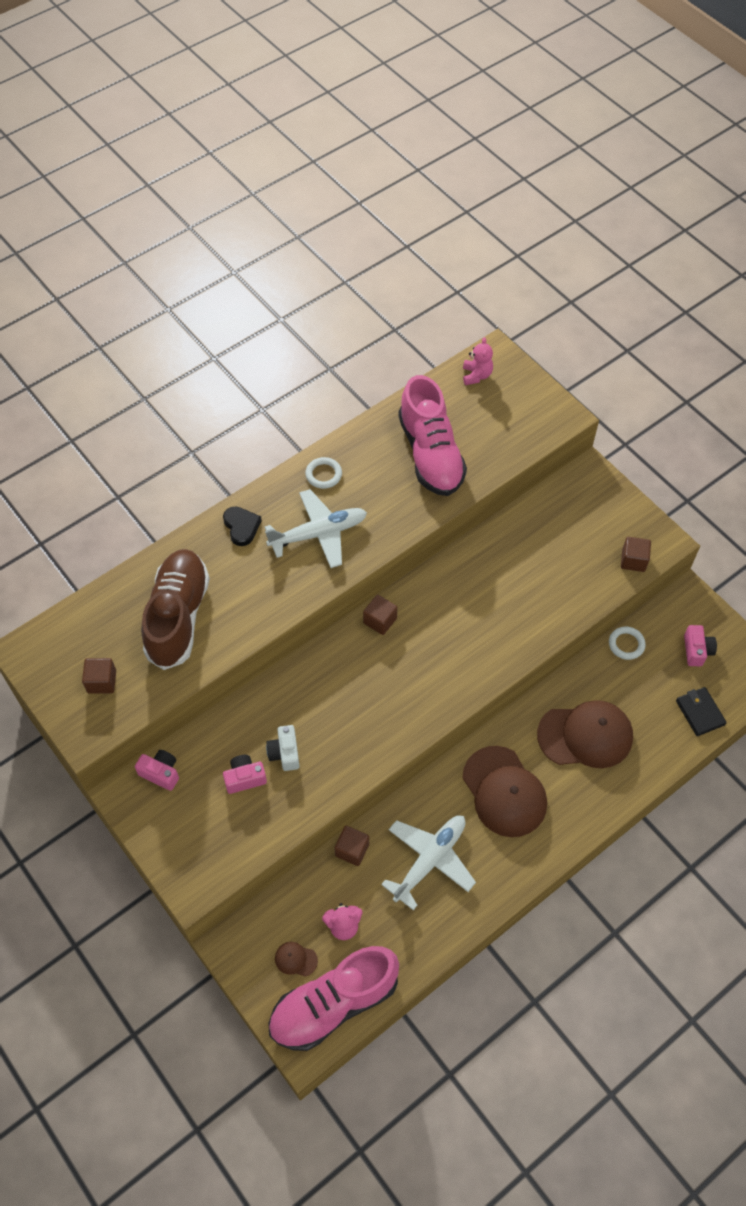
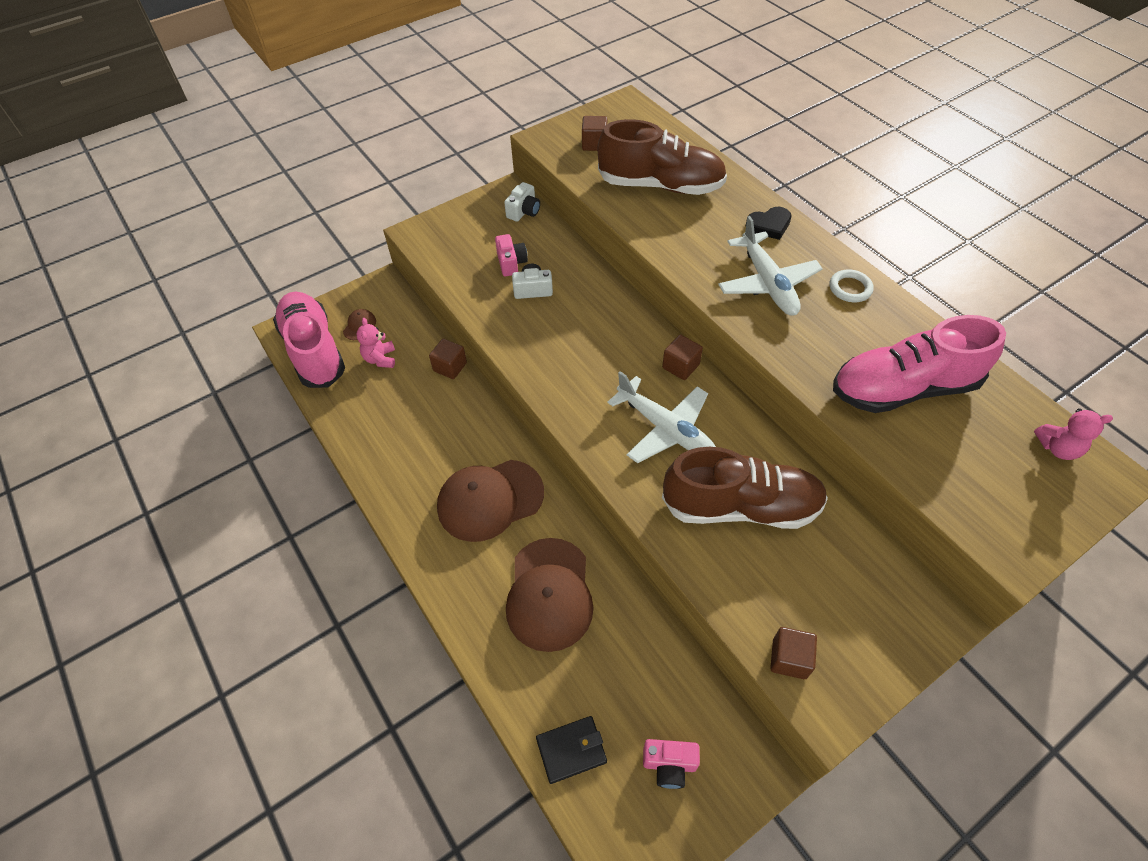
camera: 95 degrees right, 5 degrees down
pink camera [135,750,179,791] -> white camera [504,182,540,222]
white plane [381,816,476,910] -> white plane moved to [607,371,716,463]
white ring [609,626,646,660] -> none
none -> brown shoe [662,447,828,529]

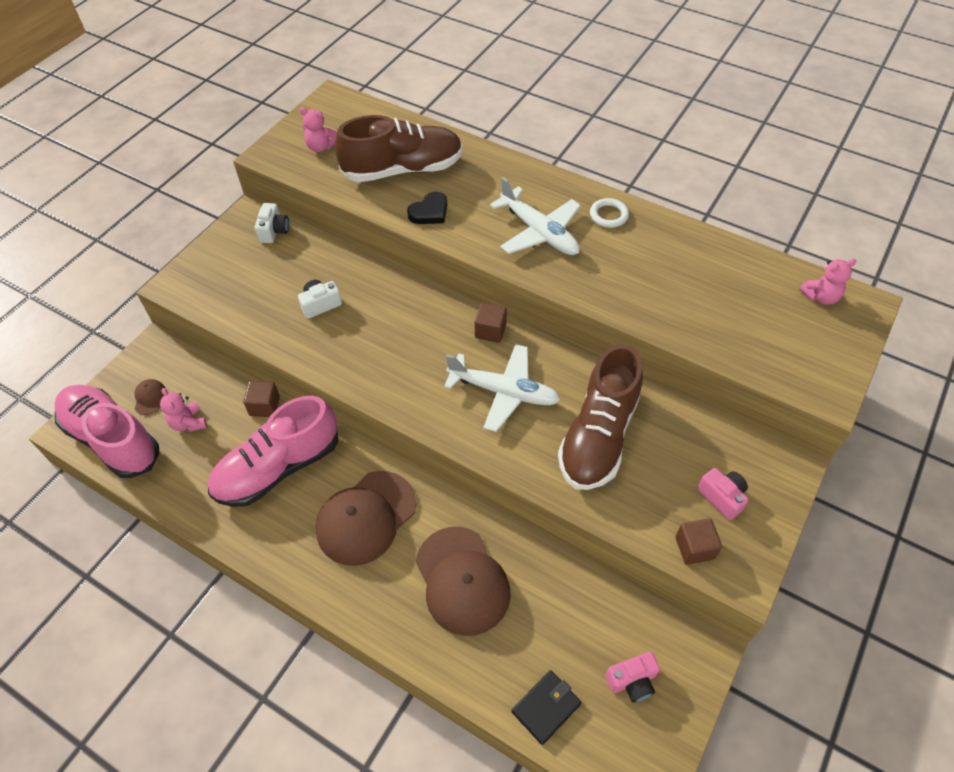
camera: 25 degrees left, 0 degrees up
pink camera [495,234,528,277] -> pink camera moved to [697,468,749,520]
brown cube [582,116,607,151] -> pink teddy bear [300,107,337,152]
brown shoe [662,447,828,529] -> brown shoe turned 135 degrees clockwise [558,344,643,490]
black heart [746,207,792,240] -> black heart moved to [407,192,447,224]
pink shoe [833,315,1006,413] -> pink shoe moved to [208,396,338,507]

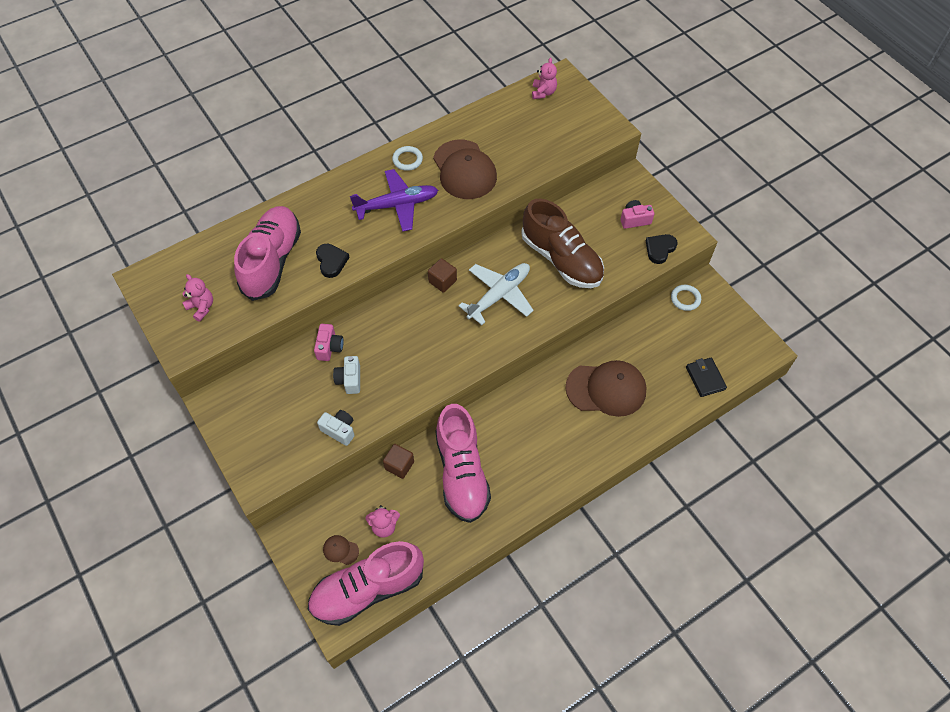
camera: 65 degrees left, 5 degrees up
white camera [255,203,289,243] -> white camera moved to [317,410,355,446]
pink teddy bear [300,107,337,152] -> pink teddy bear turned 90 degrees counterclockwise [182,274,213,322]
brown cap [316,471,416,566] -> brown cap moved to [433,140,497,199]
brown shoe [335,115,463,182] -> pink shoe [234,206,301,301]
white plane [490,177,581,255] -> purple plane [350,169,438,232]
pink camera [605,651,660,703] -> pink camera moved to [314,324,344,361]
brown cube [675,518,722,565] -> black heart [646,234,677,264]
none -> white ring [671,285,701,311]

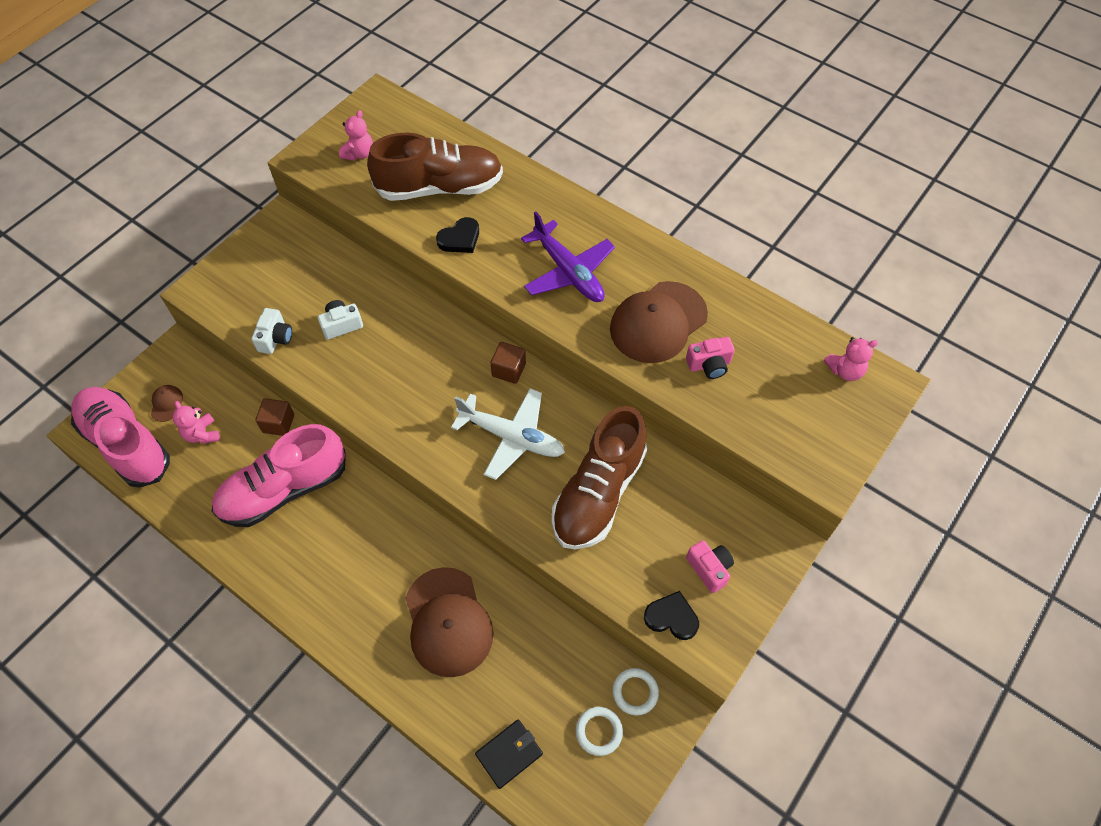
camera: 70 degrees right, 0 degrees up
pink shoe [234,206,301,301] -> brown shoe [367,133,503,201]
pink camera [314,324,344,361] -> pink camera moved to [686,337,735,379]
white ring [392,146,423,171] -> white ring moved to [576,707,623,756]

